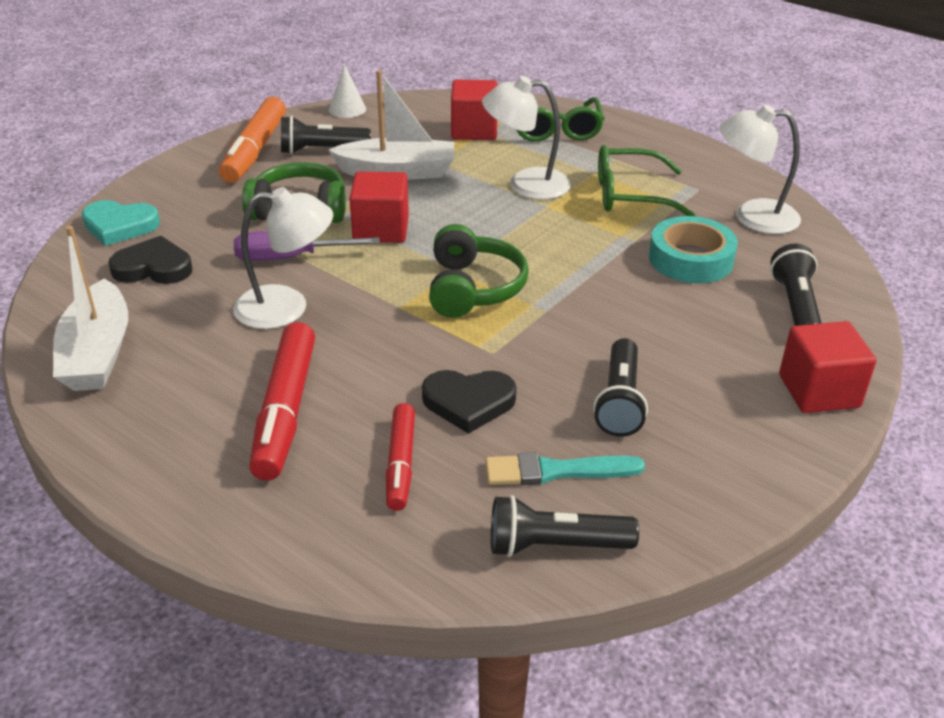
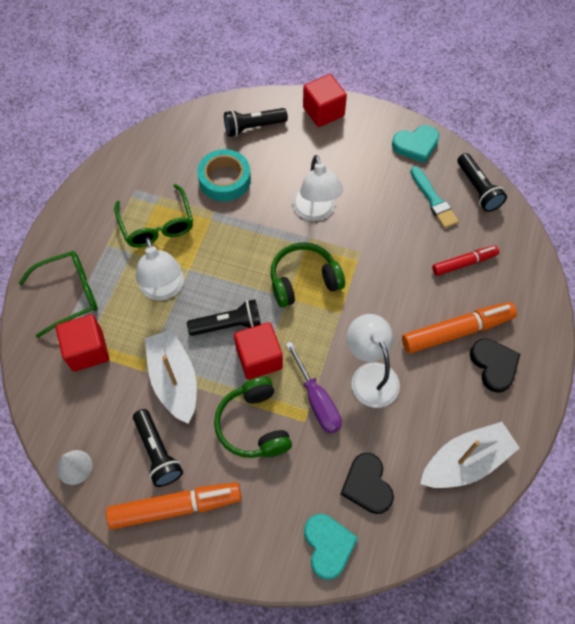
camera: 110 degrees left, 25 degrees up
red marker [249,322,315,481] -> orange marker [402,302,517,354]
black heart [422,370,517,434] -> black heart moved to [470,338,520,393]
black flashlight [593,338,648,437] -> black flashlight moved to [187,299,261,336]
white lamp [719,105,801,234] -> white lamp moved to [292,155,343,221]
none -> turquoise heart [392,125,439,163]

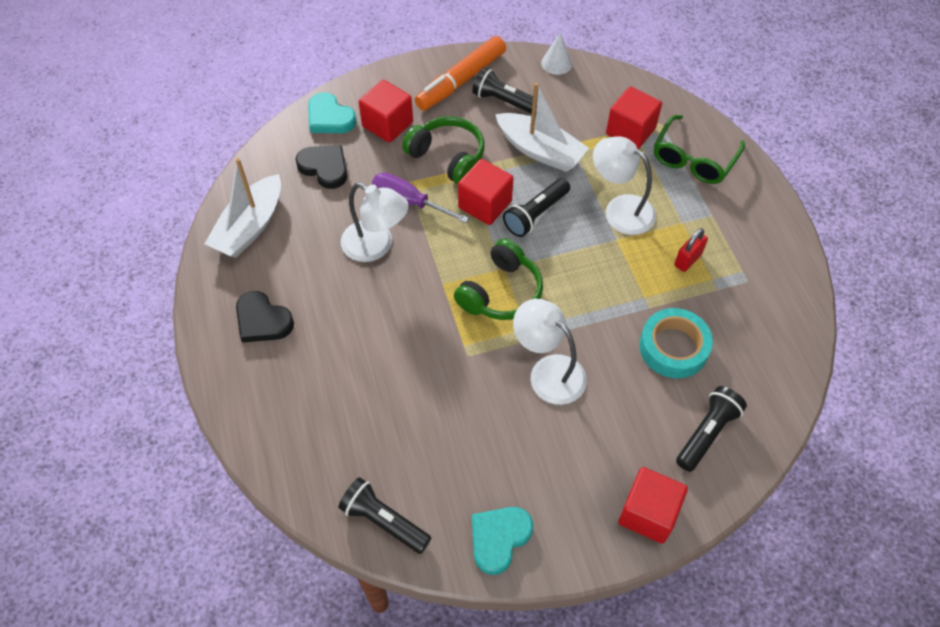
camera: 145 degrees right, 5 degrees down
green glasses [114,184,193,248] -> red padlock [674,228,708,272]
orange marker [402,302,517,354] -> none
turquoise brush [410,166,459,228] -> none
red marker [432,246,499,276] -> none
none -> red cube [359,80,413,143]

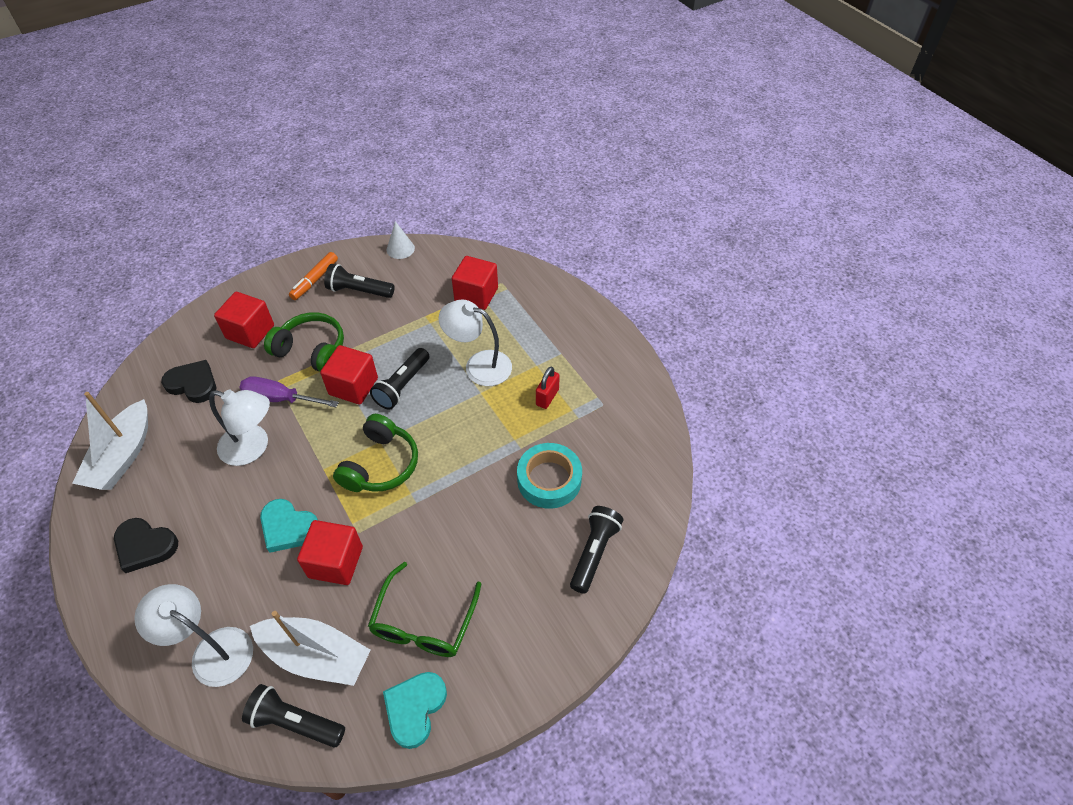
camera: 15 degrees left, 5 degrees down
turquoise heart [308,92,356,133] -> turquoise heart moved to [260,499,318,553]
orange marker [415,36,506,111] -> orange marker [289,252,338,300], size x0.62
white boat [495,82,589,172] -> white boat moved to [250,611,371,686]
white lamp [513,299,587,405] -> white lamp moved to [134,584,253,687]
red cube [618,467,688,544] -> red cube moved to [297,520,363,585]
green glasses [654,115,745,184] -> green glasses moved to [368,562,481,657]

